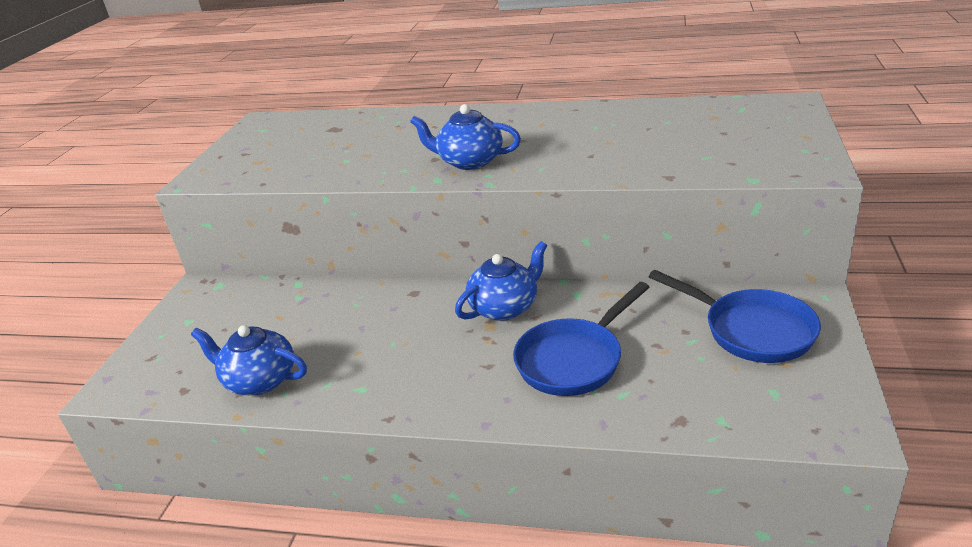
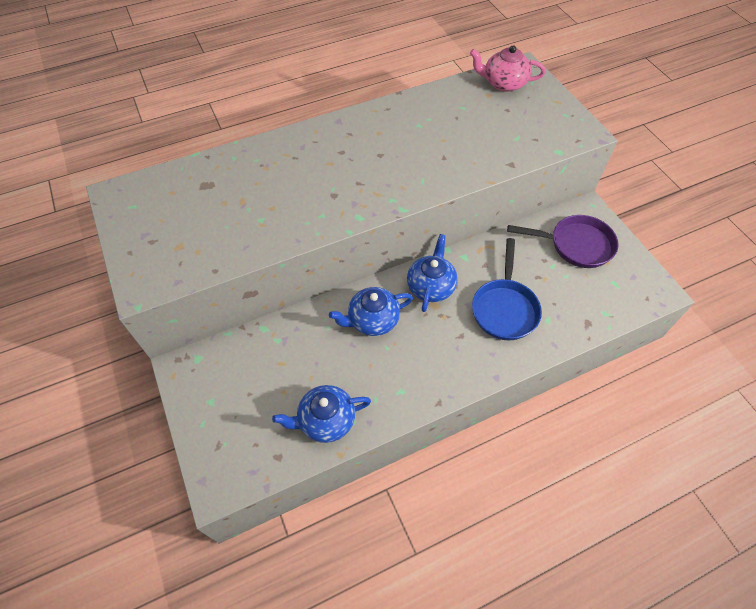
camera: 40 degrees left, 25 degrees up
blue teapot [410,104,521,170] -> blue teapot moved to [329,287,413,336]
blue pan [649,270,821,363] -> purple pan [507,215,618,268]
none -> pink teapot [470,45,546,92]

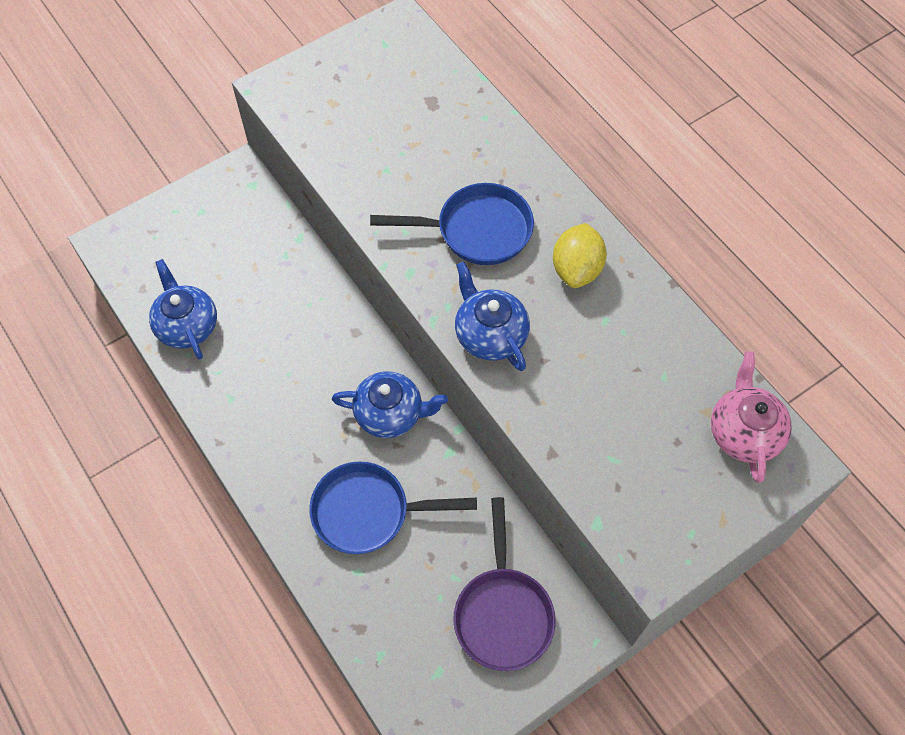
camera: 80 degrees right, 5 degrees up
blue teapot [329,287,413,336] -> blue teapot moved to [455,262,530,371]
none -> blue pan [370,183,534,265]
none -> yellow lemon [553,223,607,288]

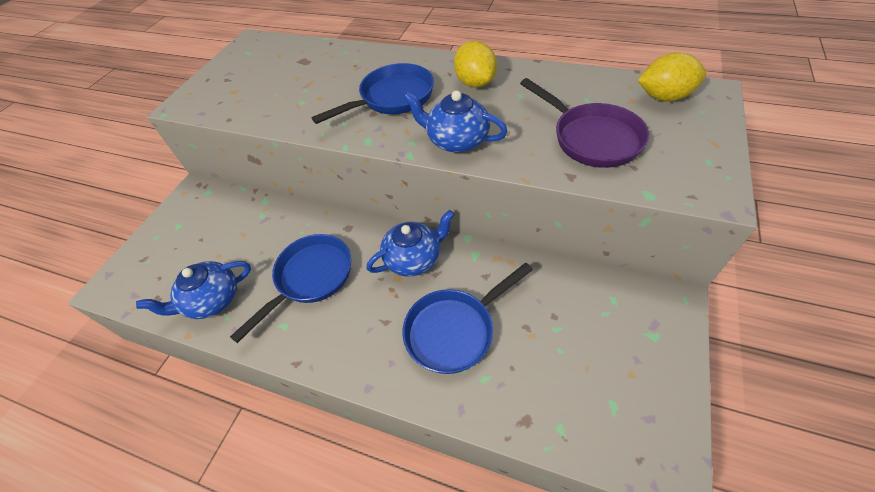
camera: 30 degrees left, 10 degrees down
blue teapot [149,259,217,359] -> blue teapot turned 60 degrees counterclockwise [136,261,251,319]
purple pan [453,497,556,671] -> purple pan moved to [520,78,649,168]
pink teapot [711,351,792,483] -> yellow lemon [637,52,706,101]
none -> blue pan [230,234,351,343]

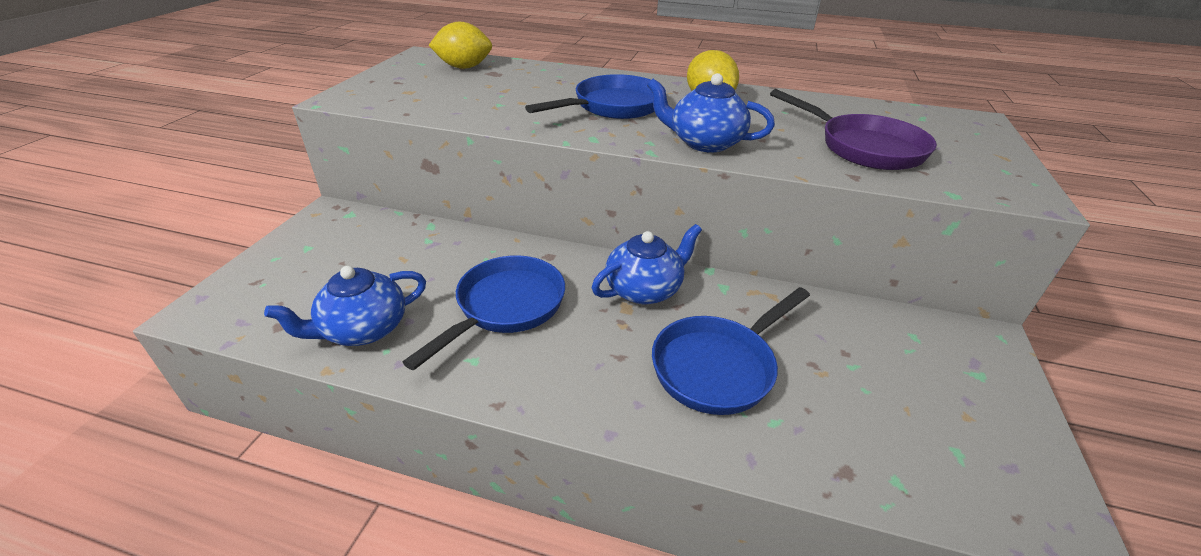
camera: 10 degrees left, 15 degrees down
yellow lemon [637,52,706,101] -> yellow lemon moved to [429,22,492,69]

